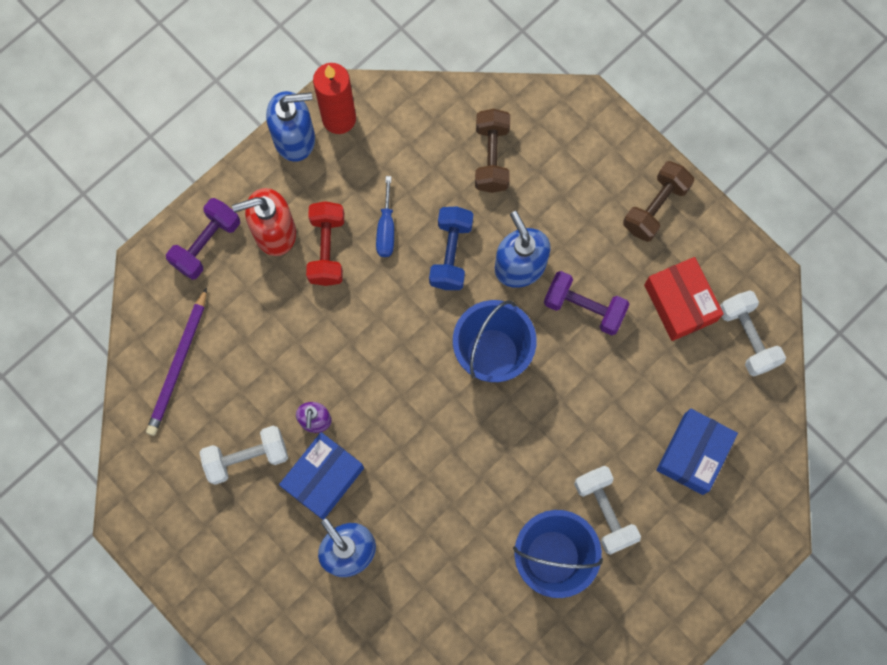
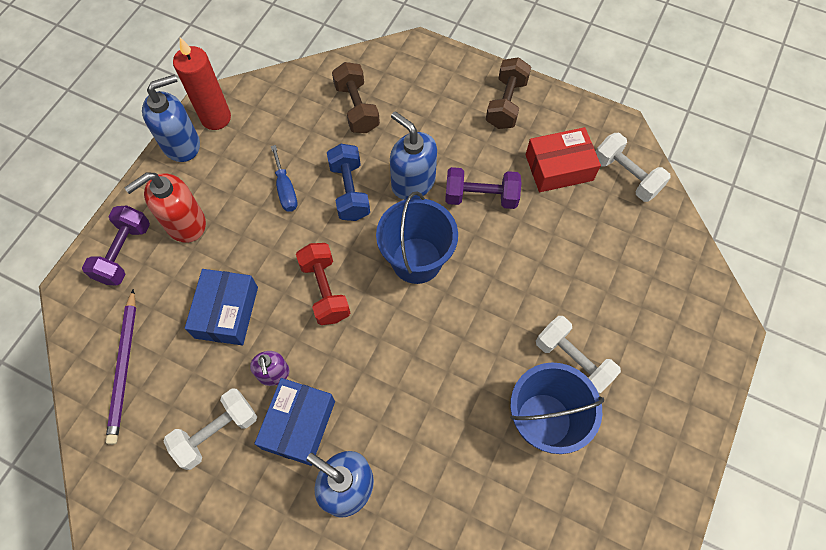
camera: 20 degrees left, 10 degrees down
red dumbbell [306,201,344,286] -> red dumbbell moved to [296,243,350,325]
red box [644,257,724,341] -> red box turned 60 degrees counterclockwise [526,127,601,192]
blue box [656,408,738,495] -> blue box moved to [185,269,258,345]

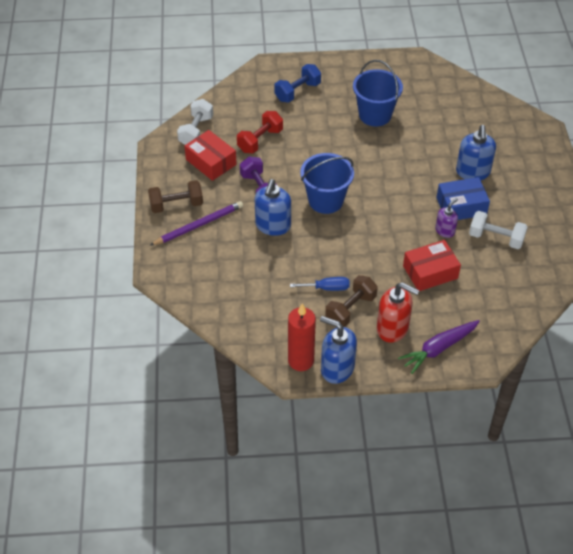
camera: 120 degrees left, 15 degrees down
purple dumbbell [82,206,150,286] -> purple carrot [398,320,480,374]
purple pencil [105,289,136,445] -> purple pencil moved to [150,201,243,246]
blue box [185,269,258,345] -> red box [403,240,461,291]
blue screwdriver [271,145,298,212] -> blue screwdriver turned 45 degrees clockwise [290,277,350,291]
red dumbbell [296,243,350,325] -> red dumbbell moved to [237,111,283,153]
blue dumbbell [327,144,370,221] -> blue dumbbell moved to [274,64,321,103]
brown dumbbell [332,62,380,133] -> brown dumbbell moved to [325,275,378,327]
white dumbbell [536,316,621,394] -> none

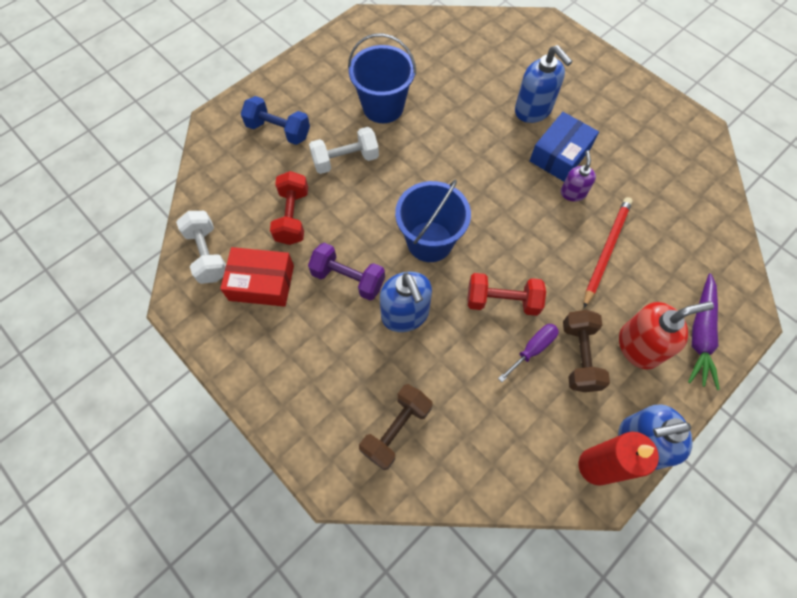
camera: 40 degrees left, 15 degrees up
brown dumbbell [148,180,203,213] -> brown dumbbell moved to [359,384,433,470]
purple pencil [150,201,243,246] -> none
blue dumbbell [274,64,321,103] -> blue dumbbell turned 75 degrees counterclockwise [241,96,310,145]
blue screwdriver [290,277,350,291] -> purple screwdriver [498,324,559,382]
red box [403,240,461,291] -> red pencil [584,197,632,308]
white dumbbell [469,211,528,249] -> white dumbbell moved to [309,127,379,174]
none -> red dumbbell [468,273,546,316]

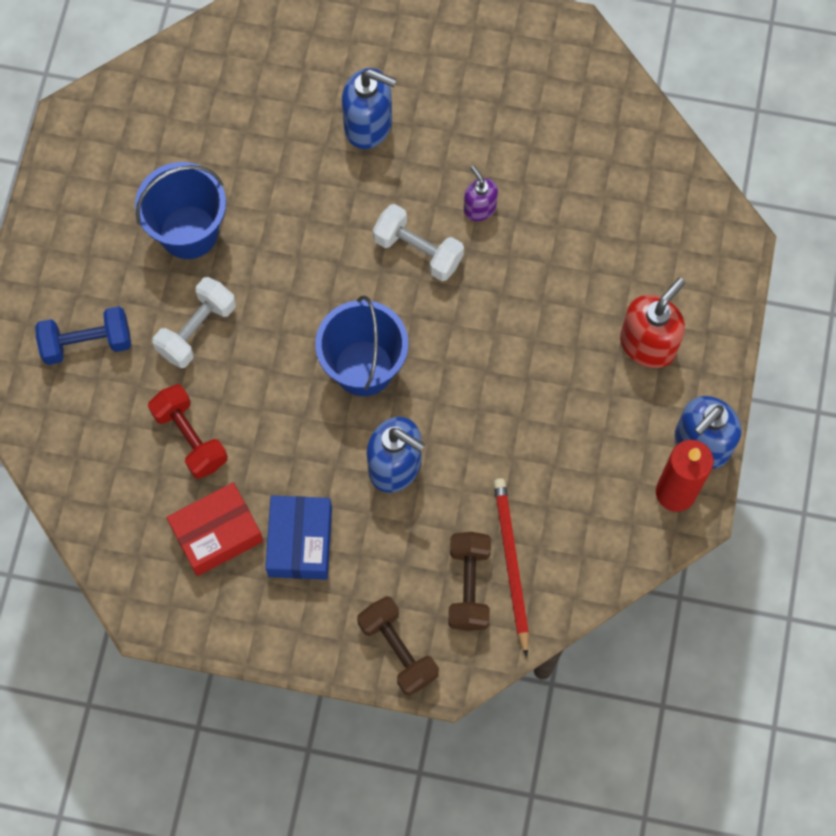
camera: 35 degrees left, 5 degrees up
white dumbbell [176,211,226,284] -> white dumbbell moved to [373,204,464,281]
purple dumbbell [308,243,385,300] -> none
red dumbbell [468,273,546,316] -> none
purple screwdriver [498,324,559,382] -> none
blue box [530,112,599,181] -> blue box moved to [265,496,332,580]
brown dumbbell [563,310,610,392] -> brown dumbbell moved to [357,596,439,696]
red pencil [584,197,632,308] -> red pencil moved to [494,478,529,657]
purple carrot [688,273,720,390] -> none

